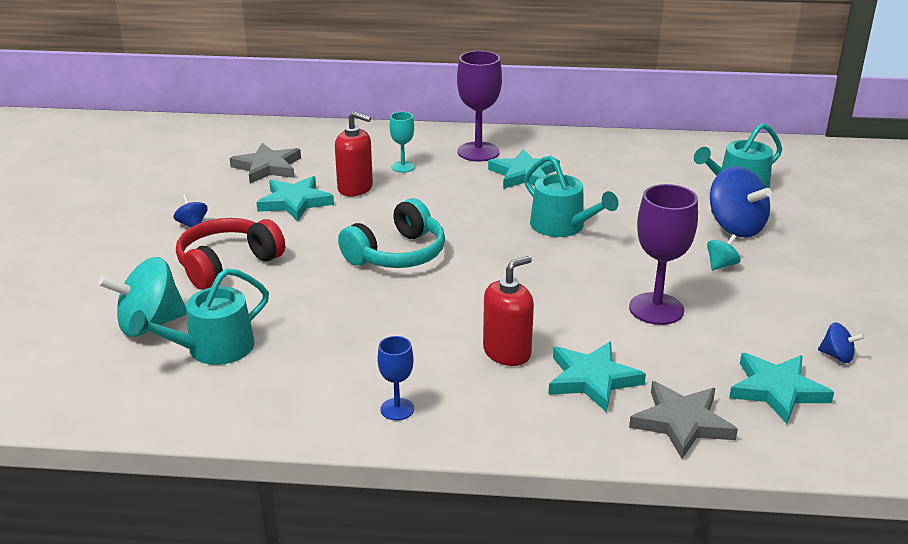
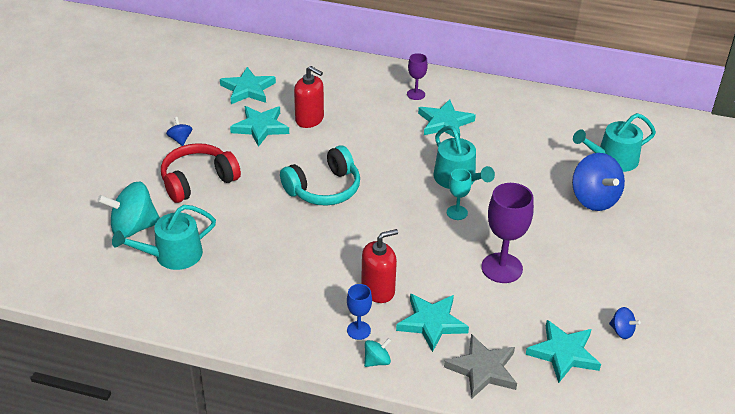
camera: 10 degrees right, 10 degrees up
grey star [230,143,301,183] -> turquoise star [220,67,276,104]
blue goblet [377,336,414,420] -> blue goblet moved to [347,284,372,340]
turquoise goblet [390,112,415,173] -> turquoise goblet moved to [447,169,472,220]
purple goblet [457,51,502,162] -> purple goblet [407,53,428,100], size x0.54
turquoise spinning top [707,234,741,270] -> turquoise spinning top moved to [364,338,391,367]

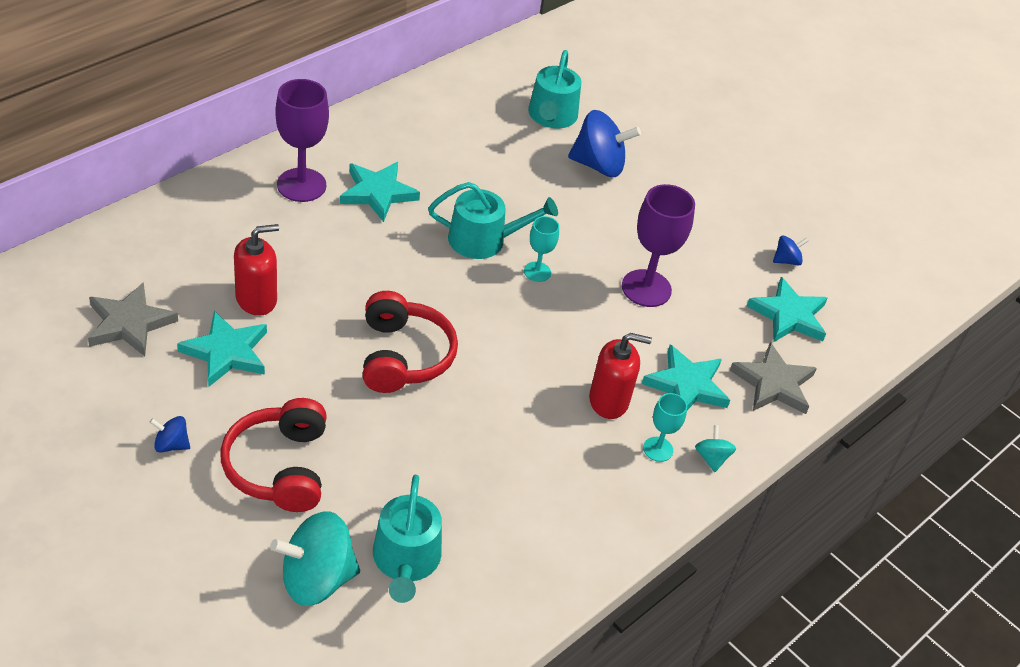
camera: 65 degrees left, 5 degrees up
turquoise spinning top [97,182,160,238] -> turquoise spinning top turned 60 degrees clockwise [270,511,360,606]
turquoise star [220,67,276,104] -> grey star [88,282,178,356]
turquoise headphones [280,145,360,206] -> red headphones [363,291,458,393]
blue goblet [347,284,372,340] -> turquoise goblet [643,393,687,462]
red soap dispenser [361,229,398,303] -> red soap dispenser turned 90 degrees clockwise [589,333,652,419]
purple goblet [407,53,428,100] -> purple goblet [275,79,329,202], size x1.84

